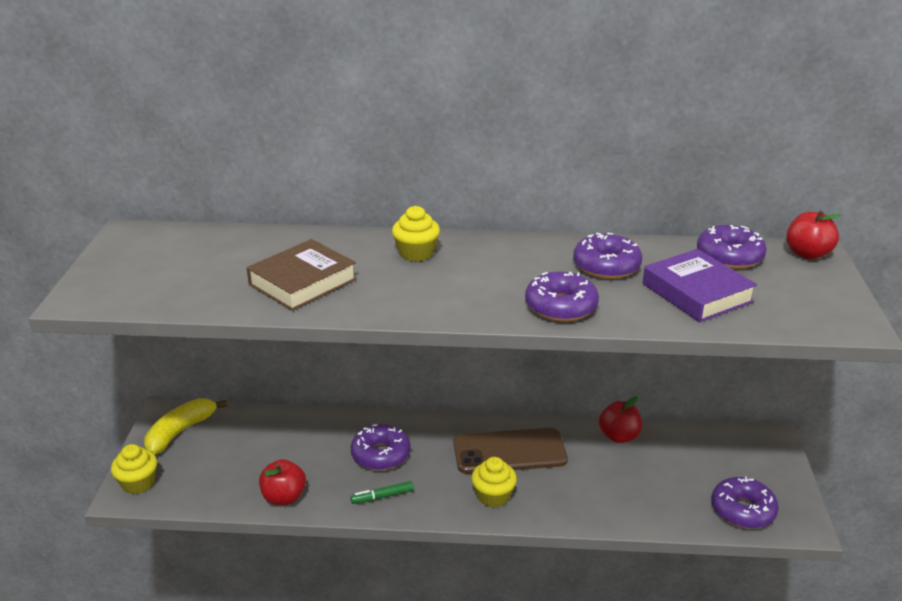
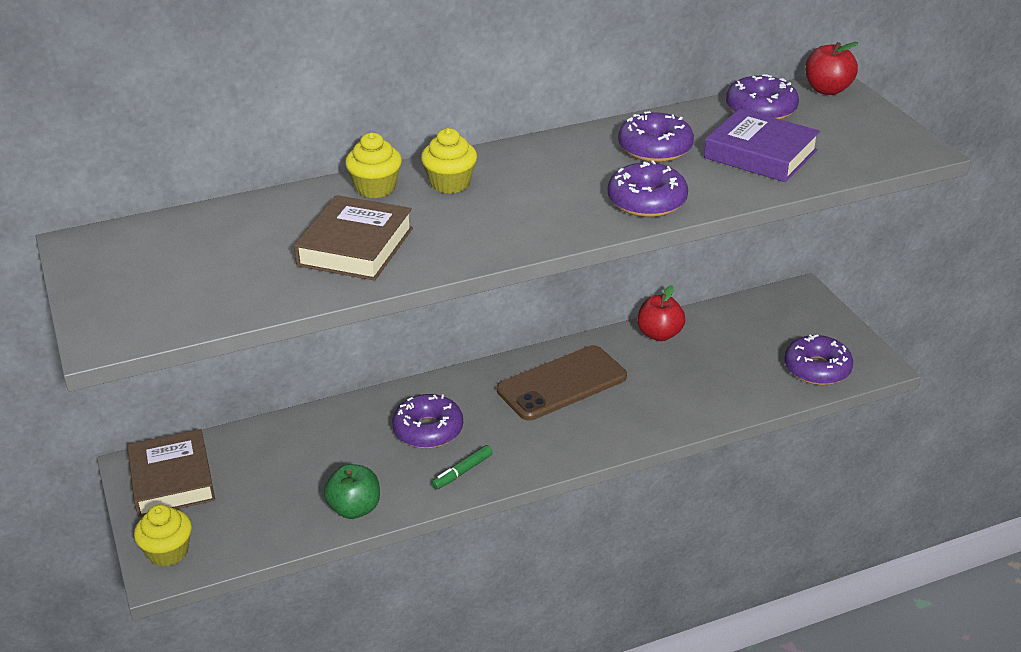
camera: 25 degrees left, 5 degrees up
yellow banana [144,398,227,454] -> brown book [127,429,215,517]
red apple [259,459,306,505] -> green apple [324,464,380,519]
yellow cupcake [471,457,517,508] -> yellow cupcake moved to [345,132,402,198]

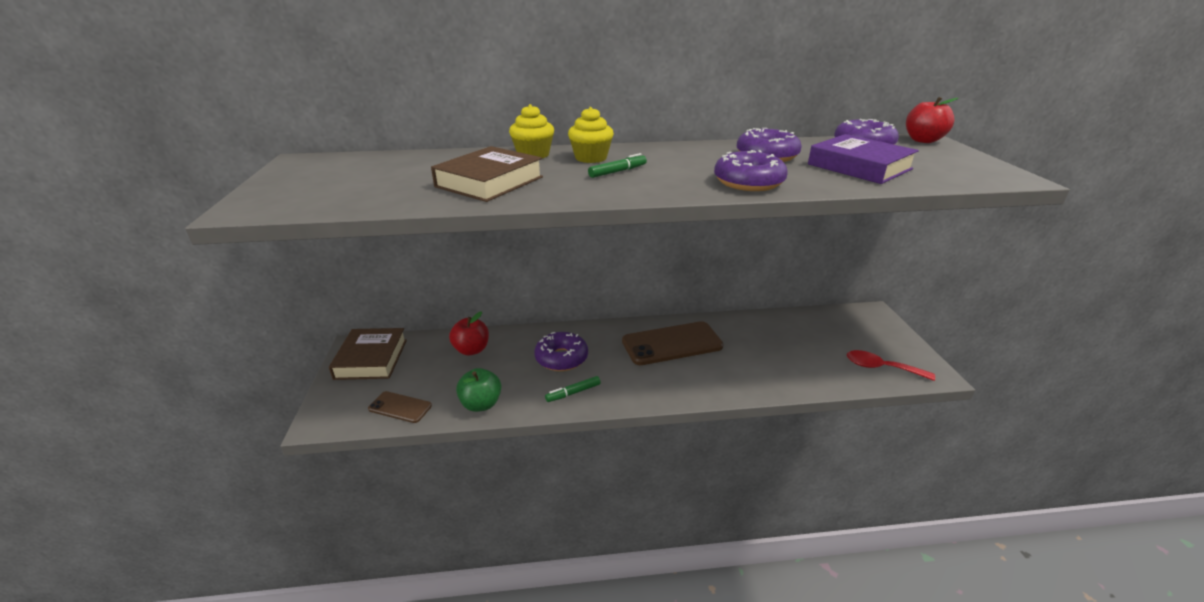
camera: 15 degrees right, 5 degrees down
yellow cupcake [134,504,192,567] -> none
red apple [637,285,685,341] -> red apple moved to [449,311,489,356]
purple donut [784,334,853,385] -> red spoon [847,350,935,381]
none -> brown phone [368,391,432,423]
none -> green marker [588,153,647,178]

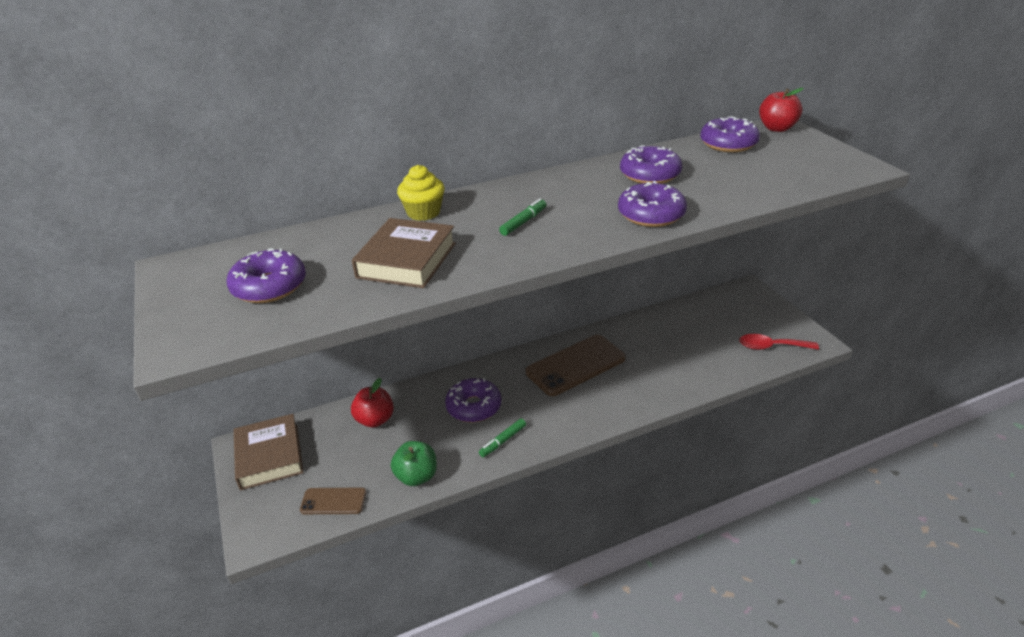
camera: 15 degrees left, 5 degrees up
yellow cupcake [568,107,614,163] -> none
purple book [808,134,919,184] -> none
none -> purple donut [227,248,306,303]

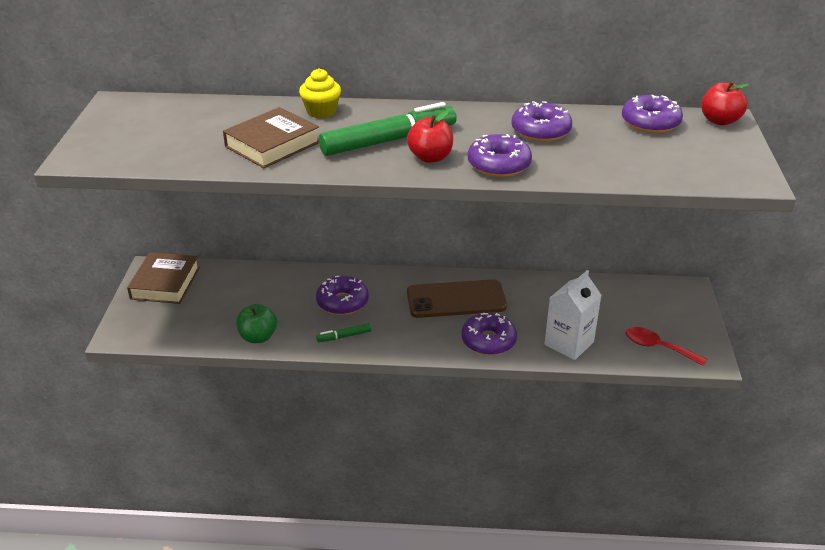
camera: 25 degrees right, 0 degrees up
purple donut [227,248,306,303] -> purple donut moved to [461,313,517,355]
brown phone [300,488,366,514] -> none
red apple [351,378,394,428] -> red apple moved to [407,110,453,163]
green marker [499,199,546,236] -> green marker [319,102,457,156], size x2.33
none -> white carton [545,270,601,360]

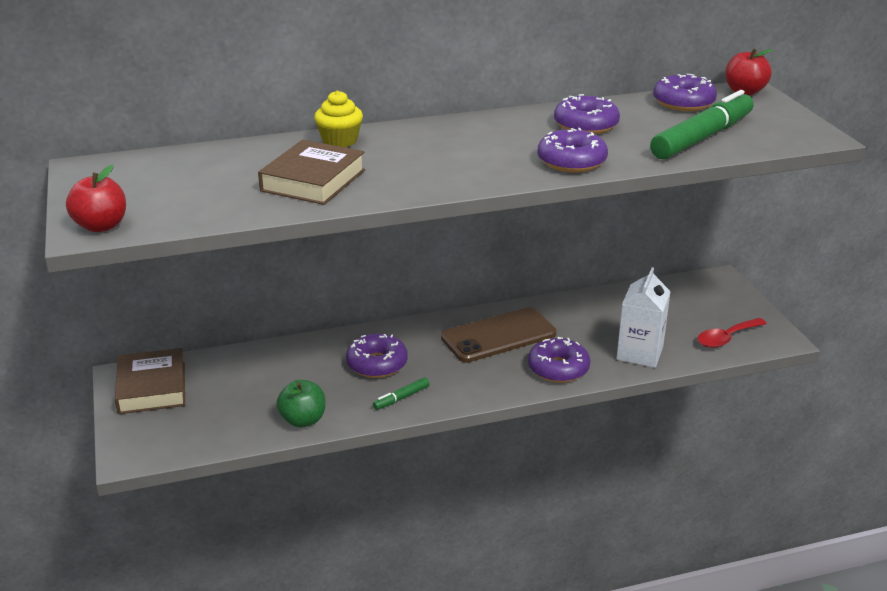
camera: 20 degrees left, 5 degrees down
green marker [319,102,457,156] -> green marker moved to [650,90,754,160]
red apple [407,110,453,163] -> red apple moved to [66,165,126,232]
red spoon [626,327,707,366] -> red spoon turned 45 degrees counterclockwise [697,318,767,348]

